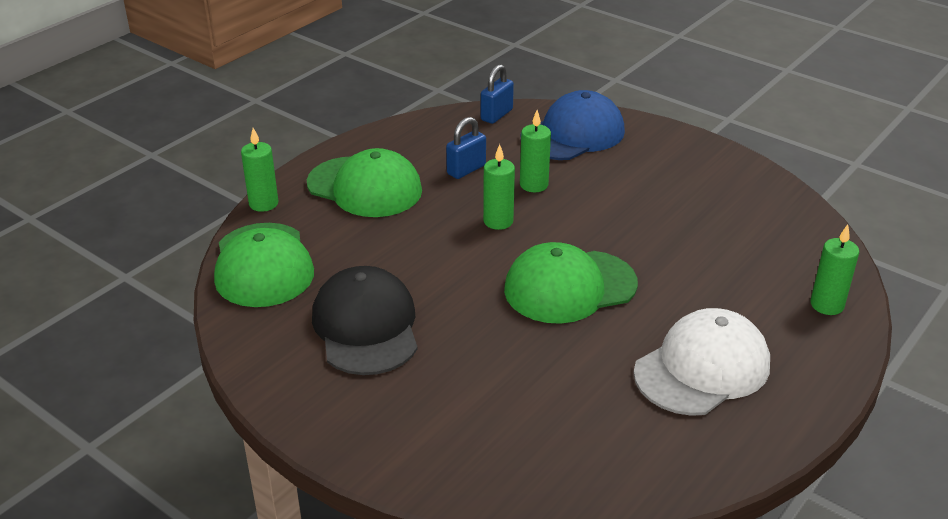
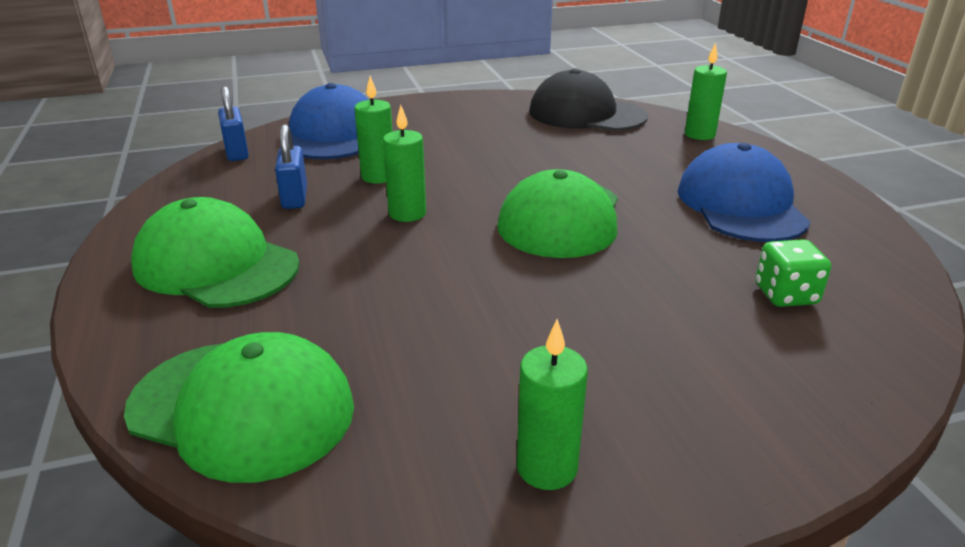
camera: 55 degrees left, 5 degrees down
green candle [241,128,279,212] -> green candle moved to [517,319,588,490]
green cap [307,148,422,217] -> green cap turned 120 degrees counterclockwise [131,197,300,308]
black cap [312,266,418,375] -> black cap moved to [529,68,648,131]
white cap [634,308,770,416] -> blue cap [677,143,811,242]
none -> green dice [755,239,831,307]

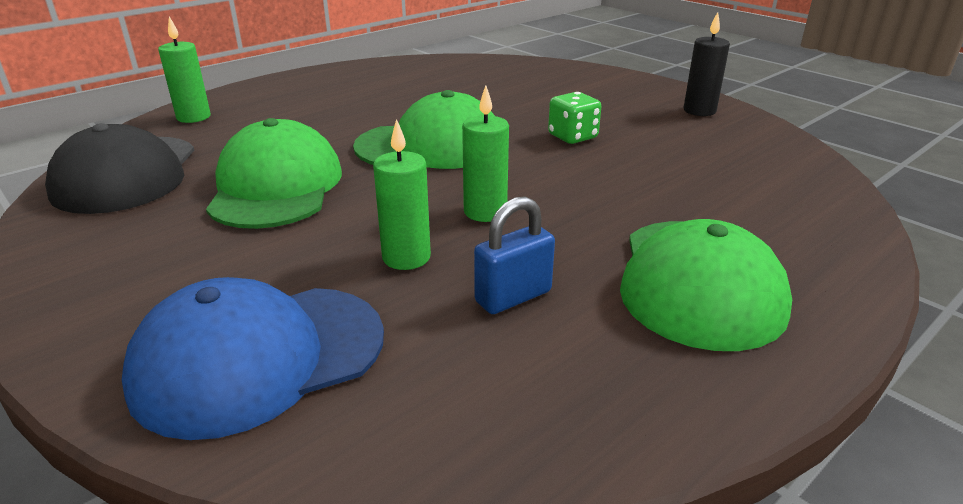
camera: 115 degrees left, 0 degrees up
green cap [124,332,354,483] -> green cap moved to [206,118,342,229]
blue padlock [218,86,249,161] -> none
green candle [517,319,588,490] -> black candle [684,12,730,116]
blue cap [677,143,811,242] -> none
green dice [755,239,831,307] -> green dice moved to [548,92,602,144]

